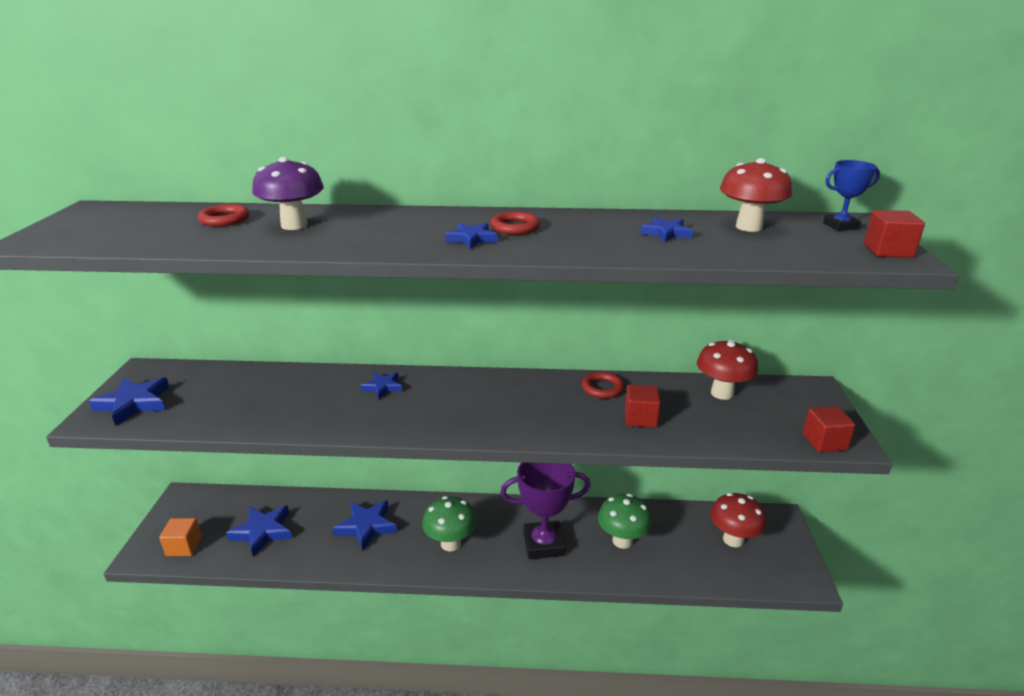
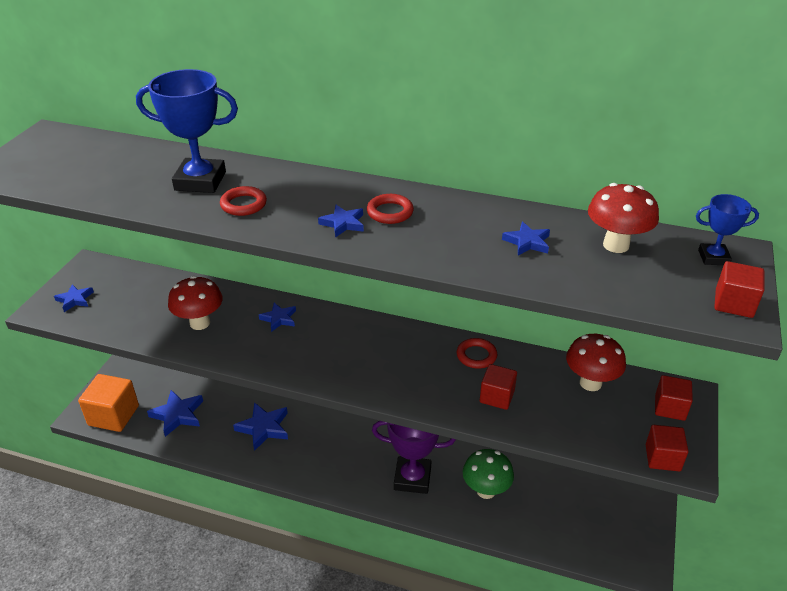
camera: 15 degrees right, 10 degrees up
blue star [89,377,169,426] -> blue star [54,284,94,312], size x0.61
orange cube [159,518,202,556] -> orange cube [78,374,139,432], size x1.66
red ring [198,204,249,227] -> red ring moved to [220,186,267,216]
purple mushroom [252,157,324,230] -> blue trophy [136,69,238,193]
green mushroom [422,496,477,551] -> none
red mushroom [710,493,766,547] -> red mushroom moved to [168,276,223,330]
none -> red cube [655,375,693,421]

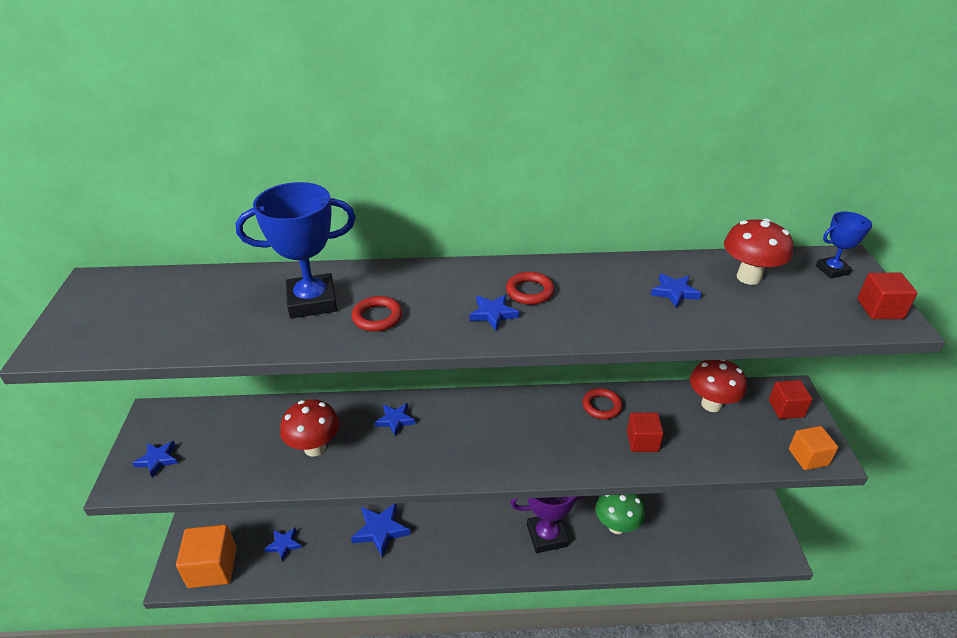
camera: 20 degrees left, 0 degrees up
blue star [147,390,203,437] -> blue star [264,527,302,562], size x0.61
red cube [645,425,689,471] -> orange cube [789,426,838,470]

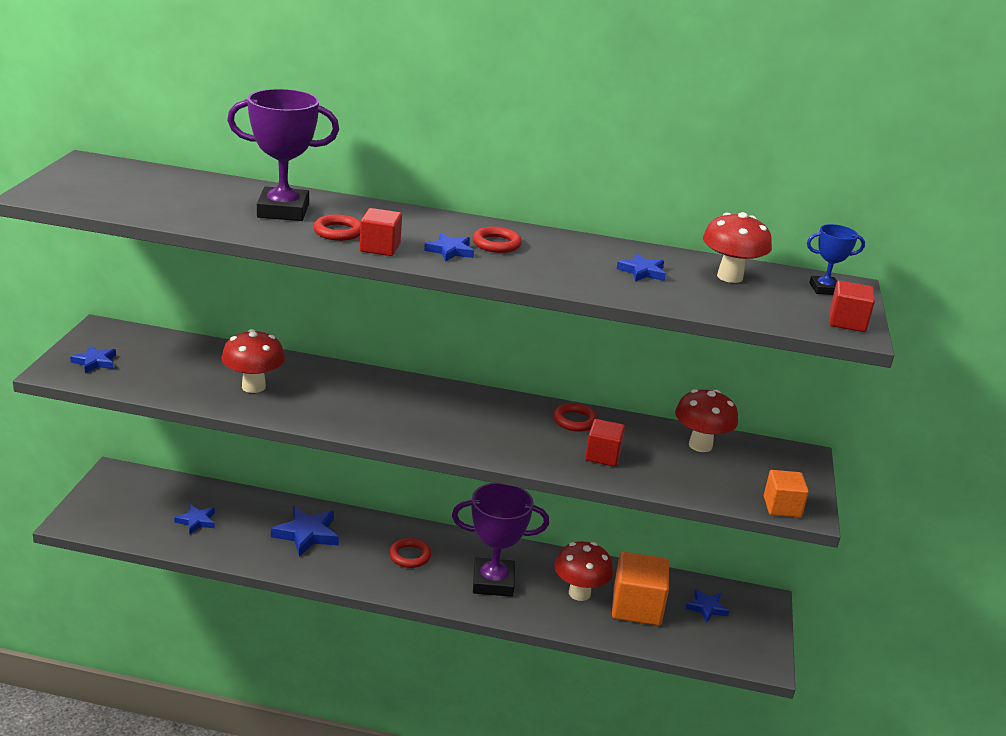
camera: 10 degrees right, 10 degrees down
orange cube [176,525,237,588] -> orange cube moved to [612,552,669,626]
blue trophy [236,182,356,318] -> purple trophy [227,89,339,221]
blue star [375,403,416,436] -> blue star moved to [686,589,729,622]
green mushroom [595,494,645,534] -> red mushroom [554,541,613,601]
red cube [769,380,813,419] -> red cube moved to [360,208,402,256]
none -> red ring [389,538,431,568]

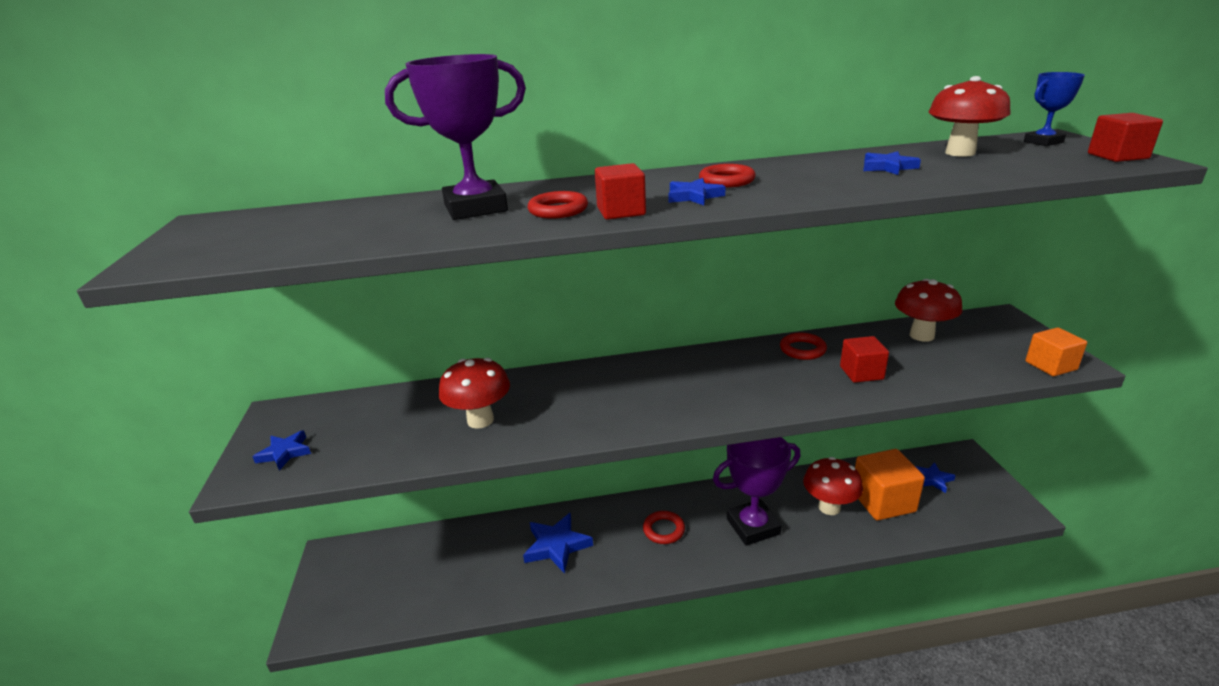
camera: 15 degrees left, 0 degrees up
blue star [174,504,215,534] -> none

